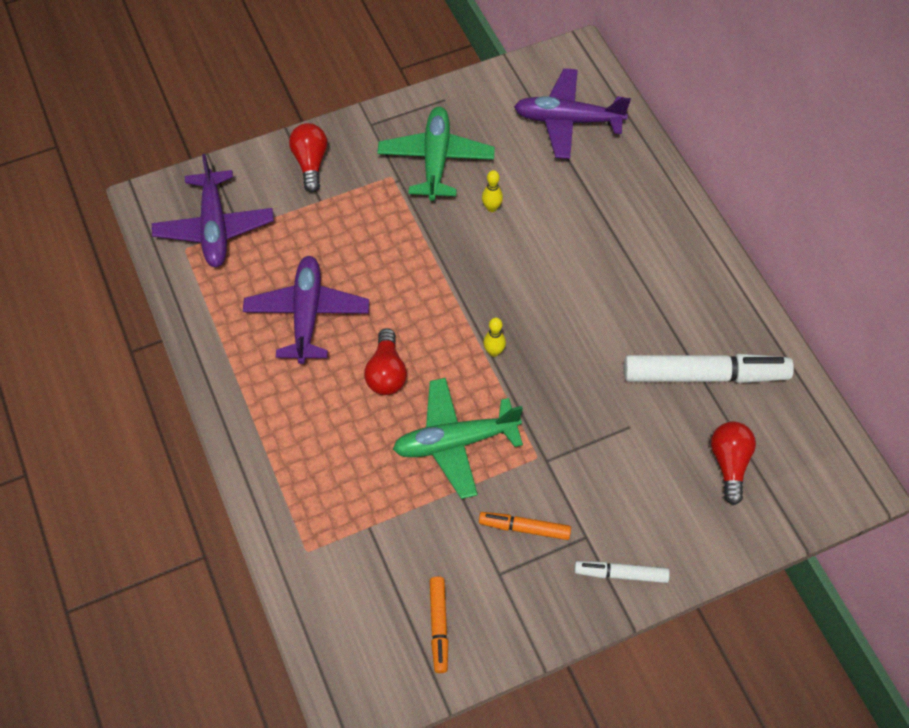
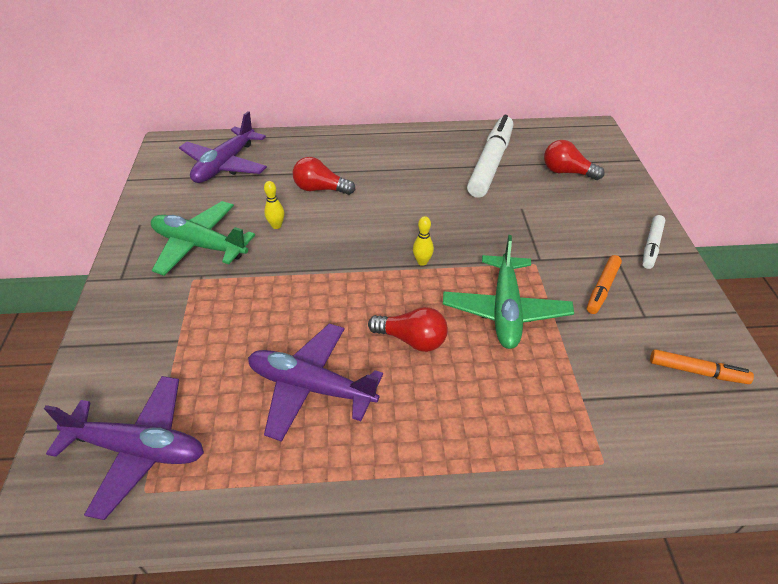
camera: 70 degrees left, 15 degrees down
red light bulb [289,123,328,193] -> red light bulb moved to [293,157,355,195]

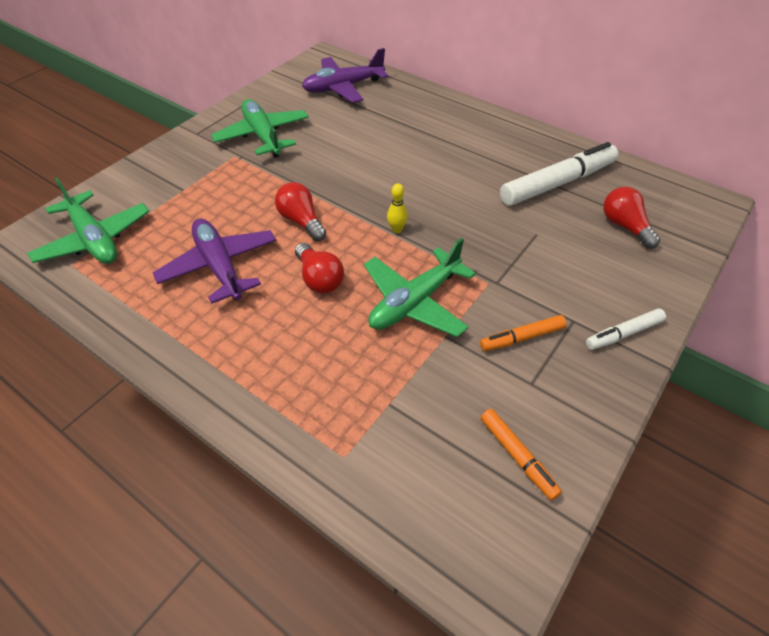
camera: 40 degrees right, 5 degrees up
purple plane [44,376,204,520] -> green plane [27,178,150,264]
yellow bowling pin [264,181,284,229] -> none
red light bulb [293,157,355,195] -> red light bulb moved to [275,182,326,241]

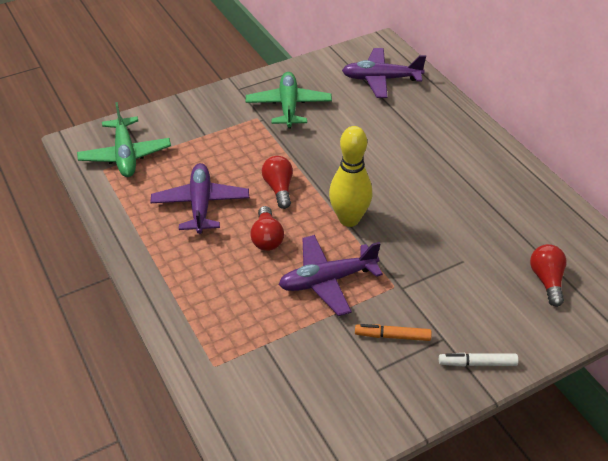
camera: 25 degrees right, 5 degrees down
green plane [364,238,476,337] -> purple plane [279,235,383,316]
yellow bowling pin [387,183,408,233] -> yellow bowling pin [329,126,372,227], size x2.41
orange marker [480,409,562,500] -> none
white marker [500,142,618,206] -> none

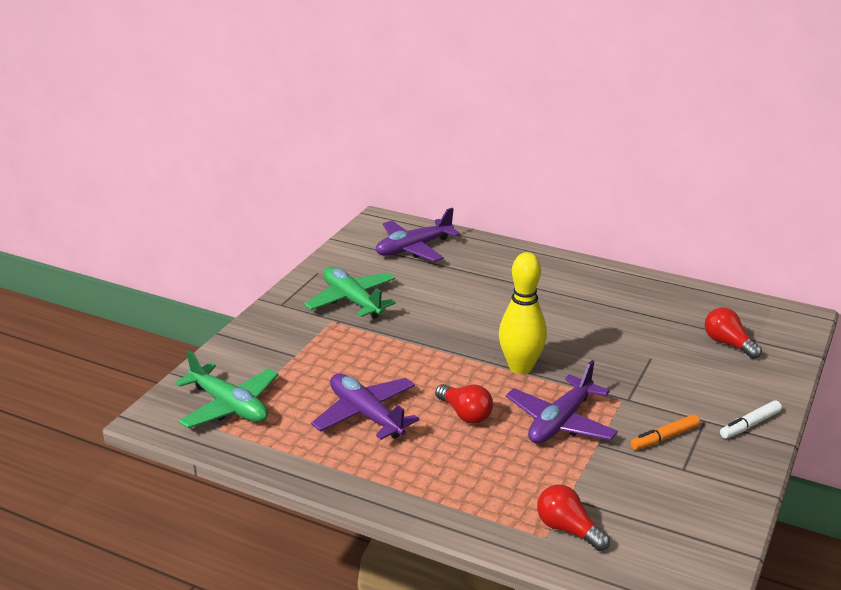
camera: 35 degrees left, 15 degrees down
red light bulb [262,156,293,209] -> red light bulb moved to [537,484,610,551]

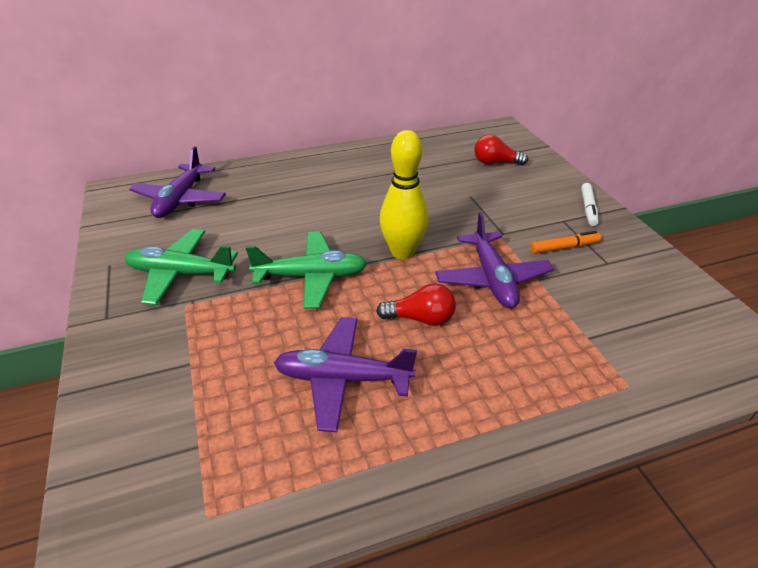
camera: 45 degrees left, 10 degrees up
green plane [175,350,278,428] -> green plane moved to [246,232,367,309]
red light bulb [537,484,610,551] -> none
orange marker [630,414,700,450] -> orange marker turned 120 degrees counterclockwise [531,231,601,254]

